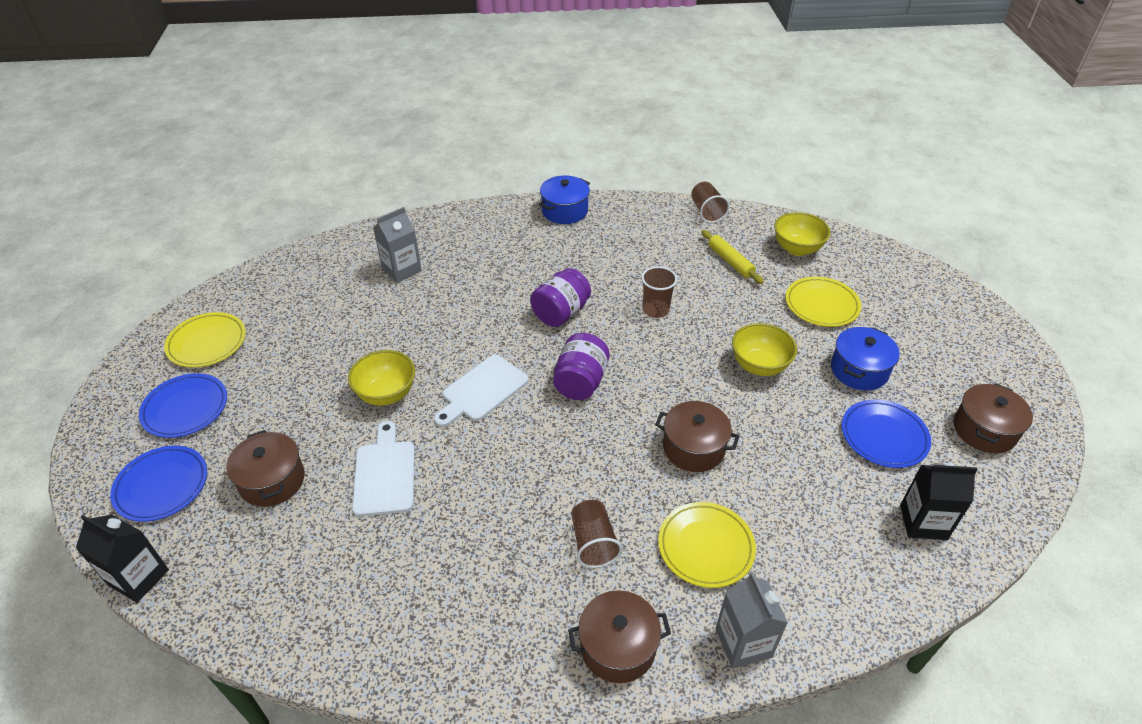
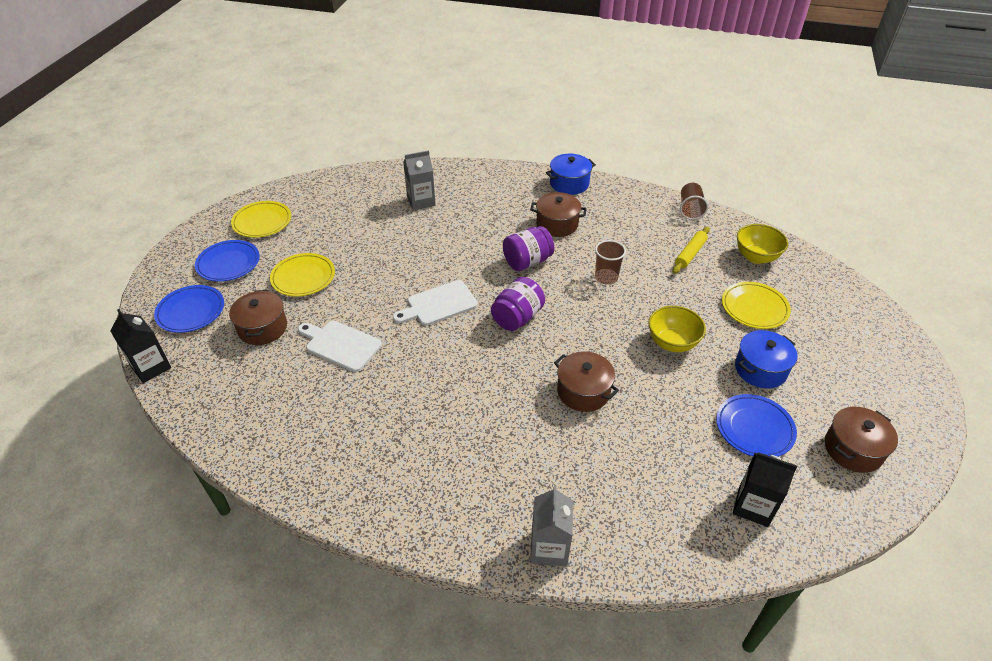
camera: 20 degrees right, 0 degrees up
yellow bowl [348,350,415,406] -> none
white cutting board [352,421,415,517] -> white cutting board turned 75 degrees counterclockwise [298,321,382,372]
brown pot [568,590,671,683] -> brown pot moved to [530,192,587,237]
brown cup [571,500,622,568] -> none
yellow plate [658,502,756,588] -> yellow plate moved to [270,253,335,297]
yellow rolling pin [702,230,764,284] -> yellow rolling pin turned 45 degrees clockwise [673,227,710,274]

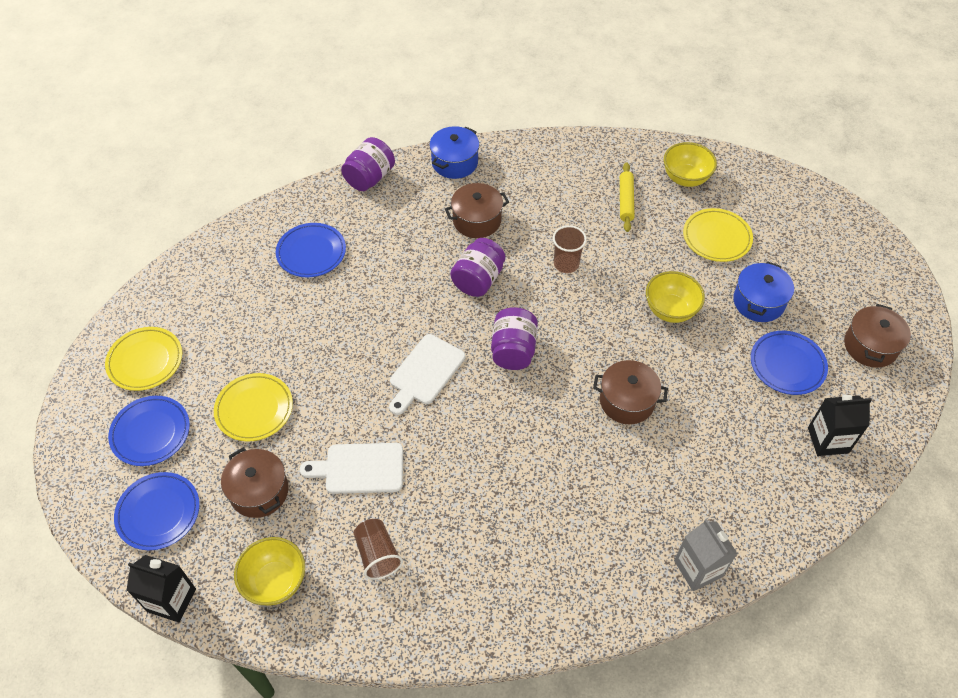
camera: 30 degrees left, 10 degrees up
grey carton [403,150,436,210] -> blue plate [276,223,346,277]
brown cup [680,183,708,220] -> brown cup moved to [354,519,403,580]
none -> yellow bowl [234,537,305,606]
none -> purple jar [341,137,395,191]

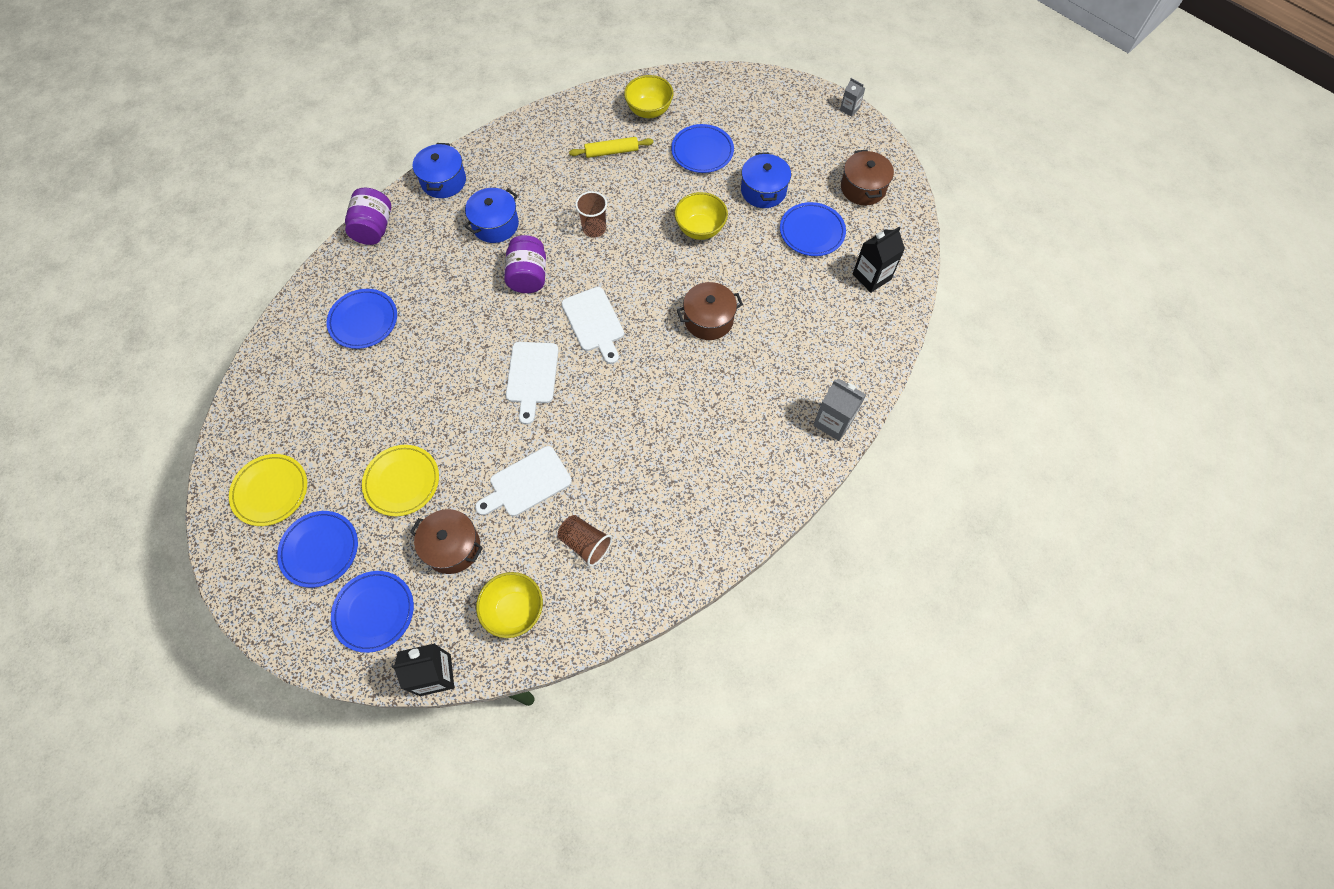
camera: 30 degrees left, 10 degrees up
brown pot [445,183,509,238] -> blue pot [464,188,519,243]
purple jar [491,307,538,370] -> white cutting board [561,287,624,364]
yellow rolling pin [620,162,635,232] -> yellow rolling pin turned 75 degrees counterclockwise [569,137,654,158]
yellow plate [683,208,753,262] -> blue plate [671,124,734,173]
none -> grey carton [840,78,865,117]

